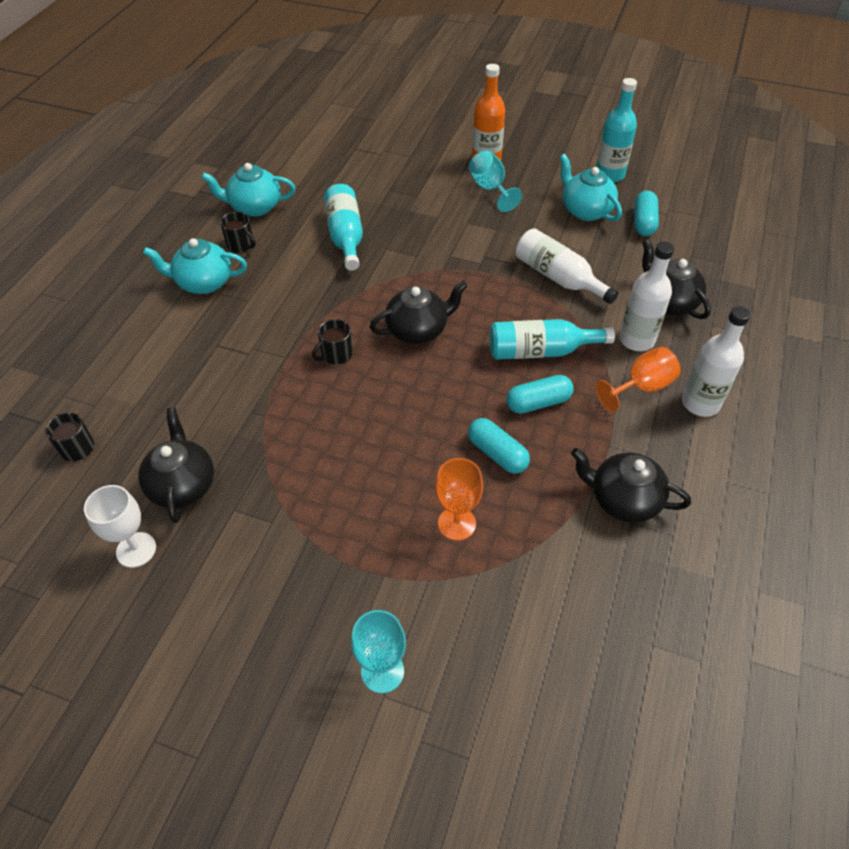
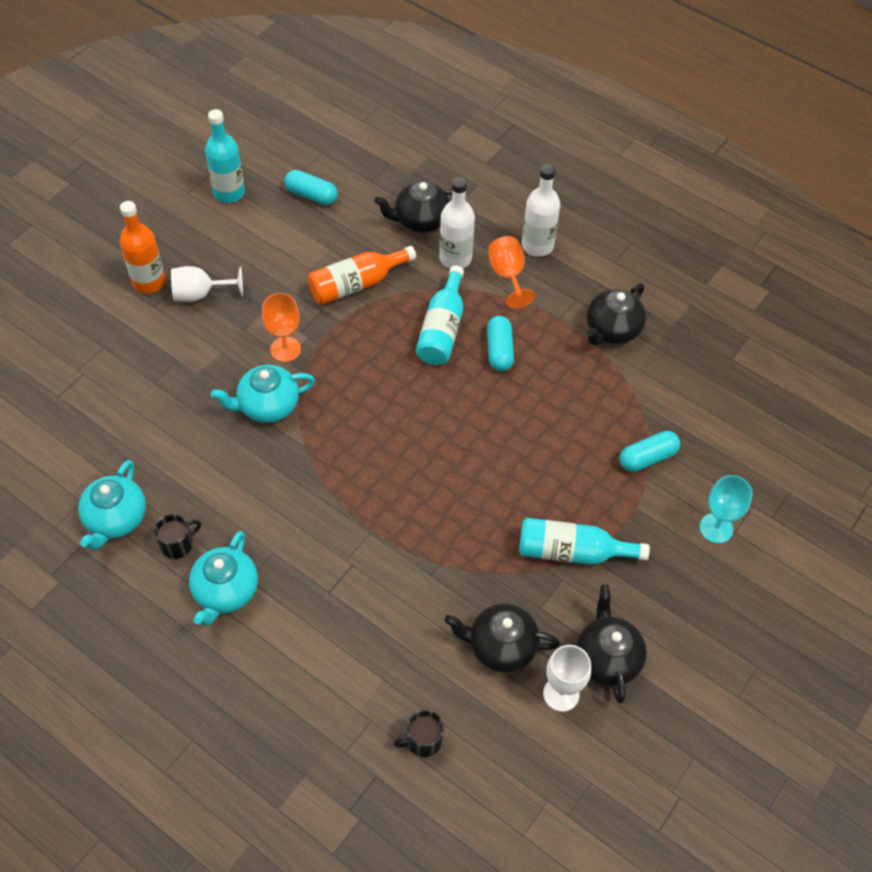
camera: 75 degrees left, 5 degrees up
black mug [312,319,353,364] -> none
turquoise bottle [324,184,363,271] -> turquoise bottle moved to [519,518,650,565]
black teapot [370,281,467,344] -> black teapot moved to [577,585,647,704]
orange goblet [435,458,483,541] -> orange goblet moved to [262,293,301,362]
turquoise capsule [468,418,530,474] -> turquoise capsule moved to [620,431,680,472]
turquoise goblet [469,151,522,212] -> white goblet [171,266,243,302]
white bottle [516,228,619,304] -> orange bottle [308,246,416,305]
turquoise teapot [559,154,622,221] -> turquoise teapot moved to [211,365,315,423]

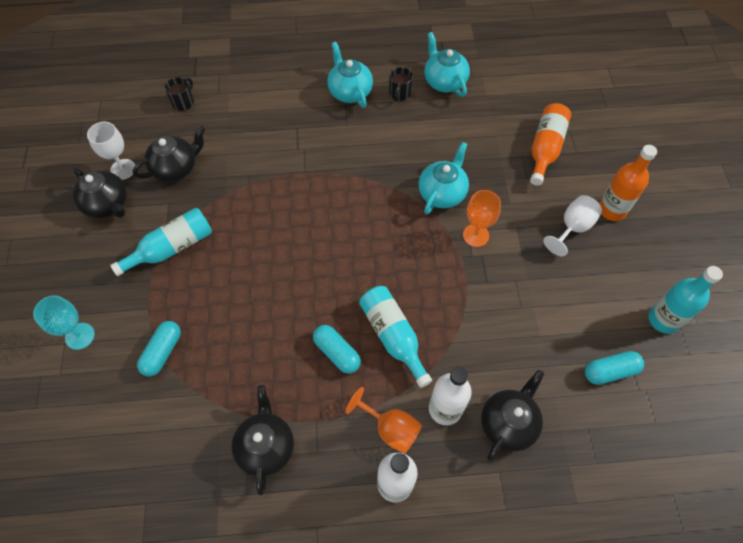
camera: 140 degrees right, 5 degrees up
orange bottle [308,246,416,305] -> orange bottle moved to [530,103,571,186]

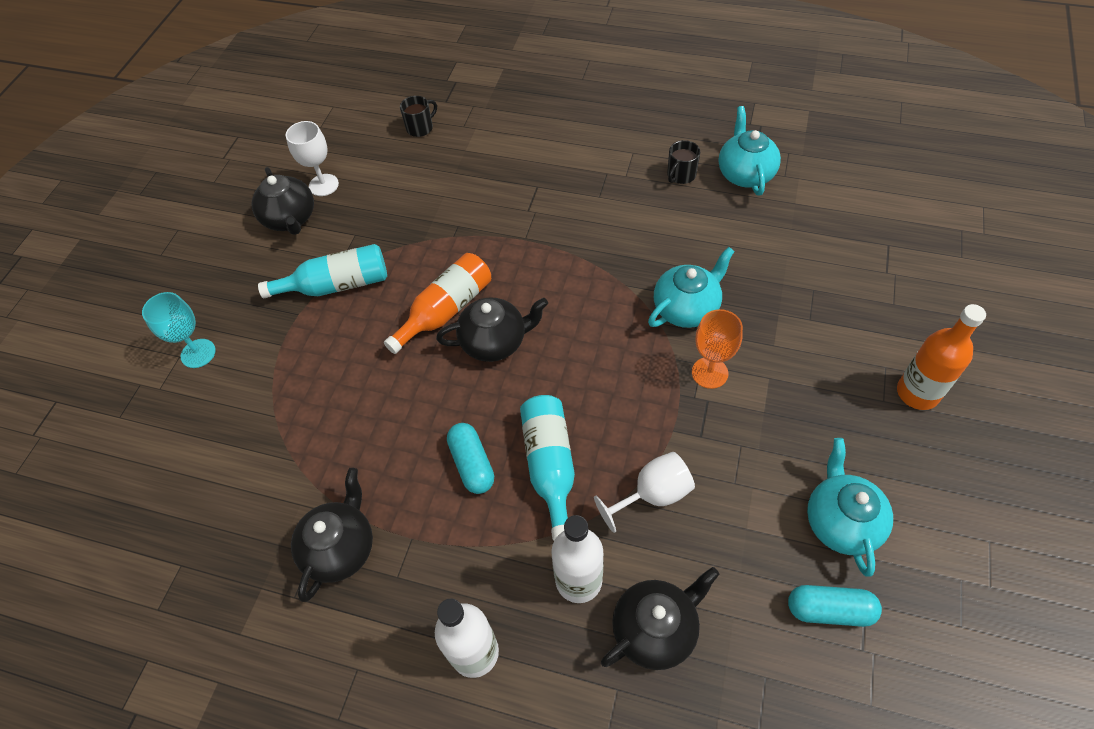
camera: 25 degrees right, 5 degrees down
black teapot [133,126,205,182] -> black teapot moved to [436,298,548,362]
turquoise capsule [137,321,181,376] -> none
turquoise teapot [327,42,373,108] -> turquoise teapot moved to [807,438,893,577]
orange goblet [345,387,422,454] -> none
orange bottle [530,103,571,186] -> orange bottle moved to [384,253,491,354]
white goblet [543,195,602,256] -> white goblet moved to [594,452,695,533]
turquoise bottle [649,266,723,334] -> none

